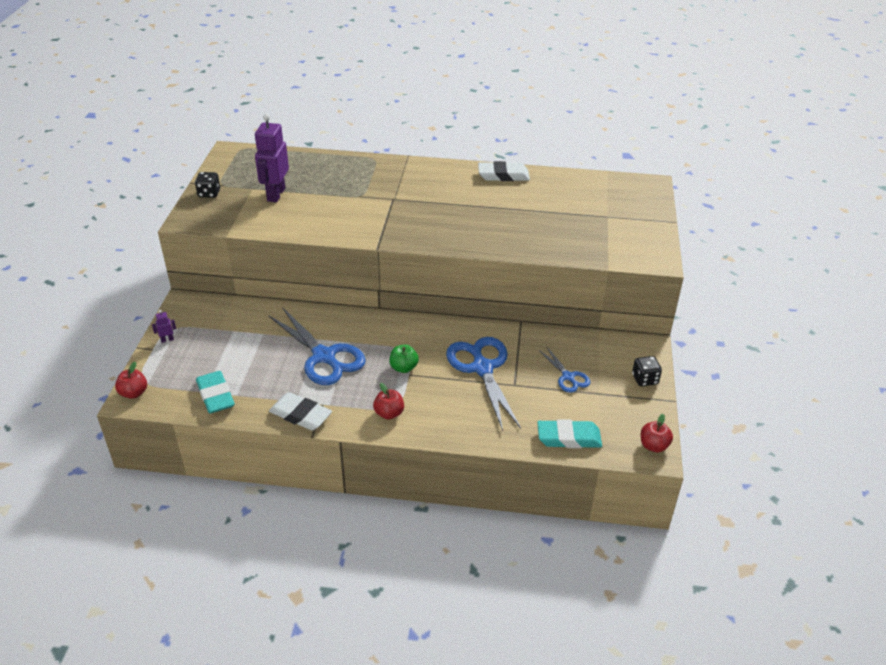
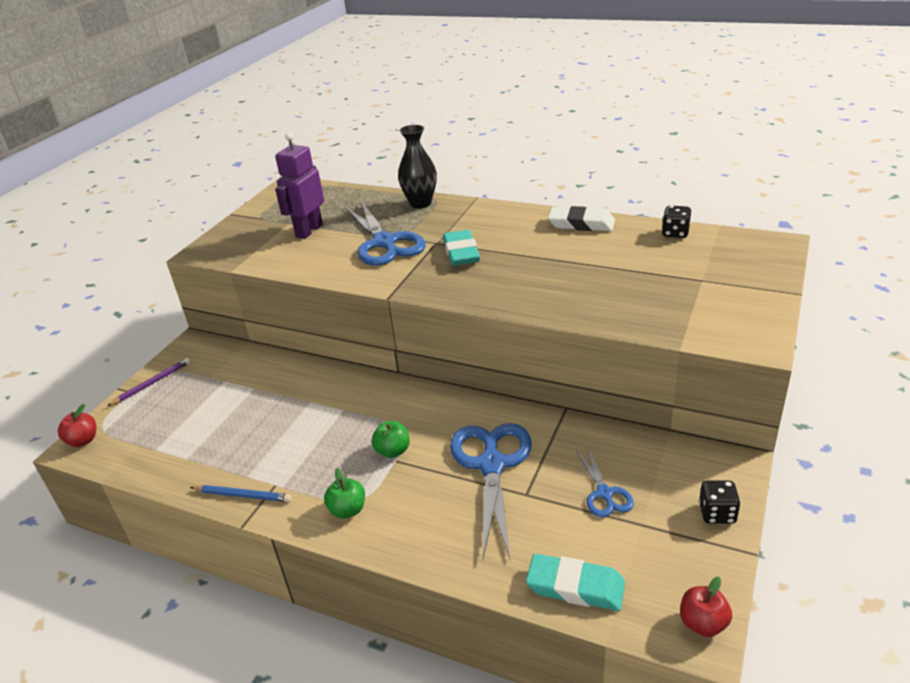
camera: 20 degrees right, 5 degrees down
purple robot [152,310,176,343] -> purple pencil [107,358,190,406]
black dice [195,172,220,198] -> black dice moved to [662,205,691,238]
turquoise eraser [196,371,235,413] -> turquoise eraser moved to [443,230,480,266]
blue scissors [268,307,366,385] -> blue scissors moved to [345,201,426,266]
white eraser [269,392,332,431] -> blue pencil [190,485,292,502]
red apple [373,383,404,420] -> green apple [324,468,365,518]
none -> black vase [398,125,437,209]

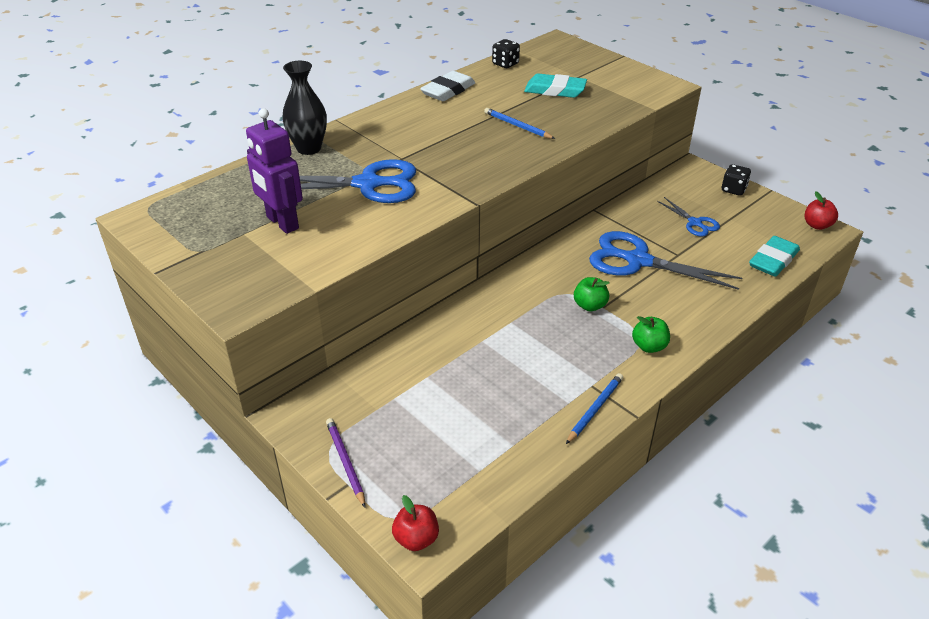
camera: 70 degrees left, 5 degrees up
turquoise eraser [443,230,480,266] -> turquoise eraser moved to [524,73,587,98]
blue scissors [576,448,634,517] -> blue scissors turned 45 degrees clockwise [657,197,720,237]
none -> blue pencil [484,108,555,139]

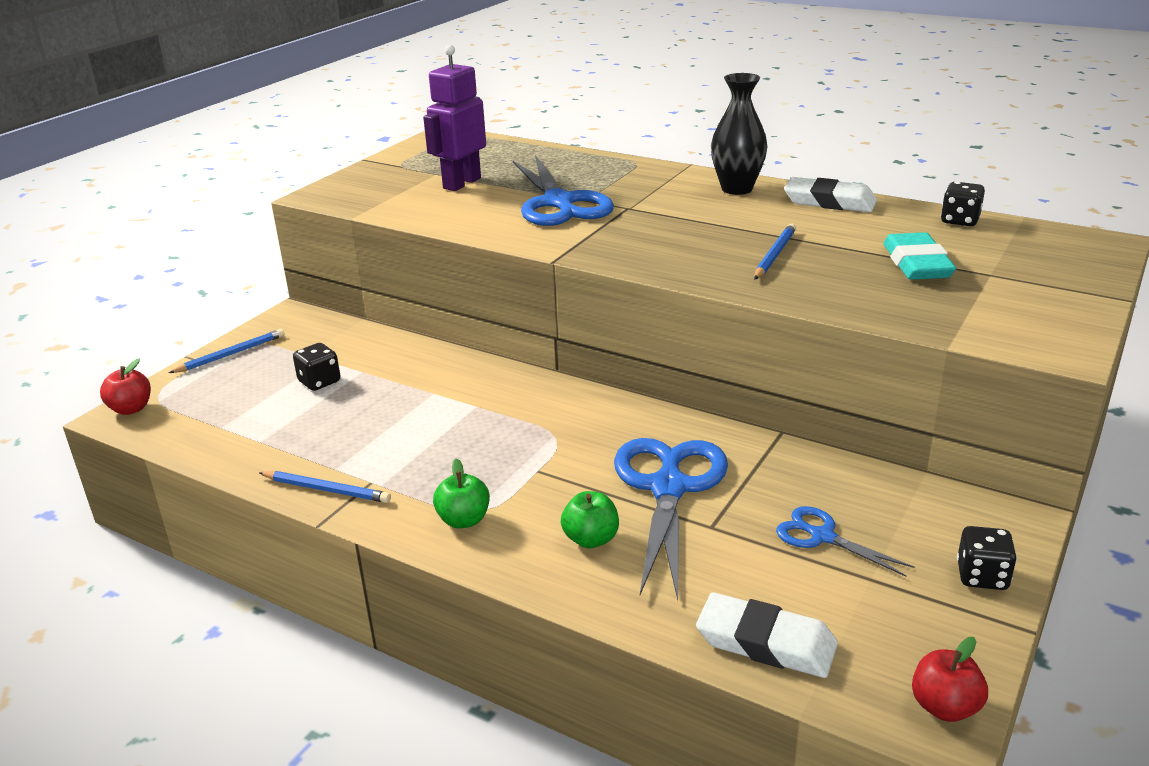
camera: 75 degrees right, 10 degrees down
black vase [282,61,327,155] -> black vase moved to [711,73,768,195]
purple pencil [326,418,365,507] -> blue pencil [169,329,285,373]
green apple [574,277,610,311] -> green apple moved to [561,491,619,548]
blue scissors [657,197,720,237] -> blue scissors turned 90 degrees clockwise [776,506,915,577]
turquoise eraser [749,236,800,277] -> white eraser [696,592,838,678]
none -> black dice [293,343,340,391]

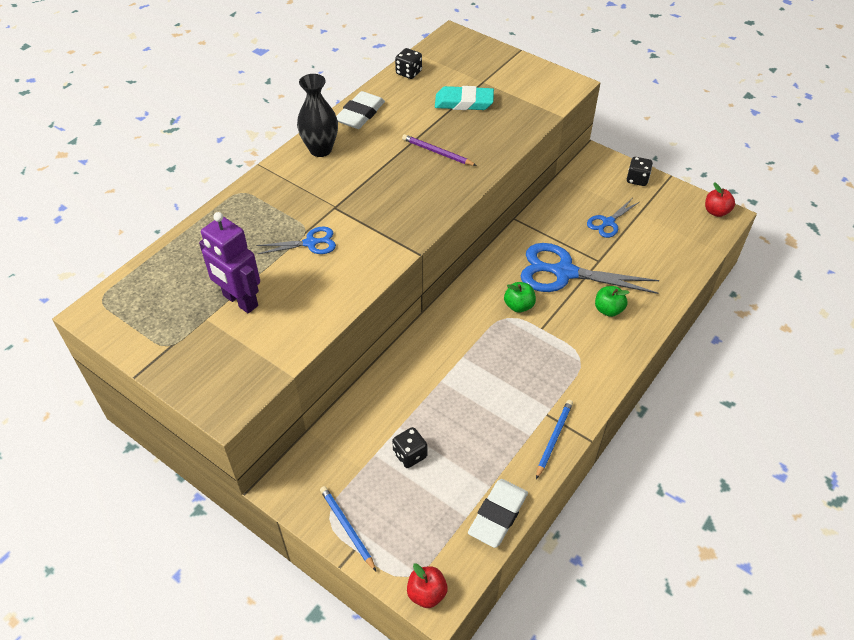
camera: 85 degrees left, 20 degrees up
green apple [433,459,490,529] -> green apple moved to [504,282,536,313]
blue scissors [513,155,614,226] -> blue scissors [256,226,336,254], size x0.52
white eraser [696,592,838,678] -> white eraser moved to [468,479,528,548]
blue pencil [754,224,796,280] -> purple pencil [402,134,477,166]

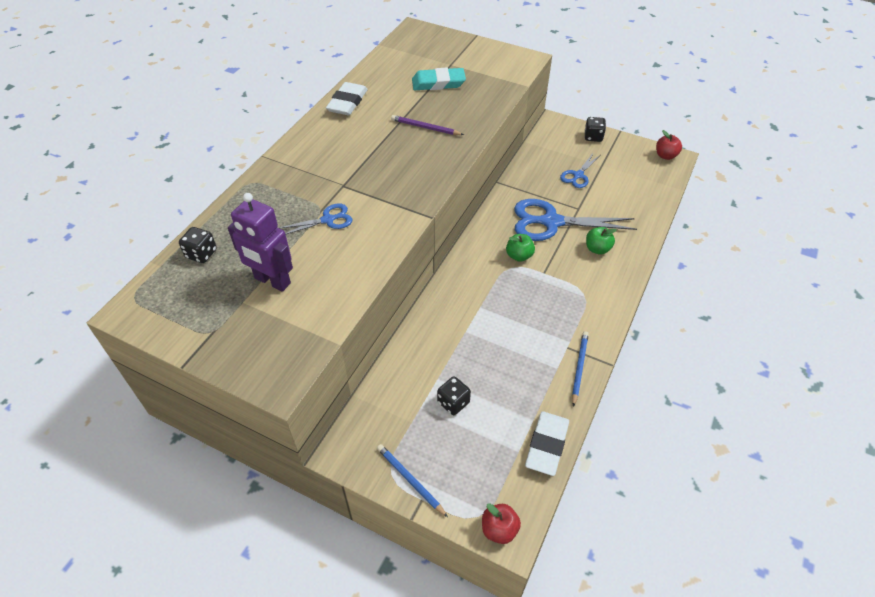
camera: 10 degrees left, 0 degrees up
black vase [297,74,338,157] -> none
black dice [395,48,422,79] -> black dice moved to [179,227,217,263]

